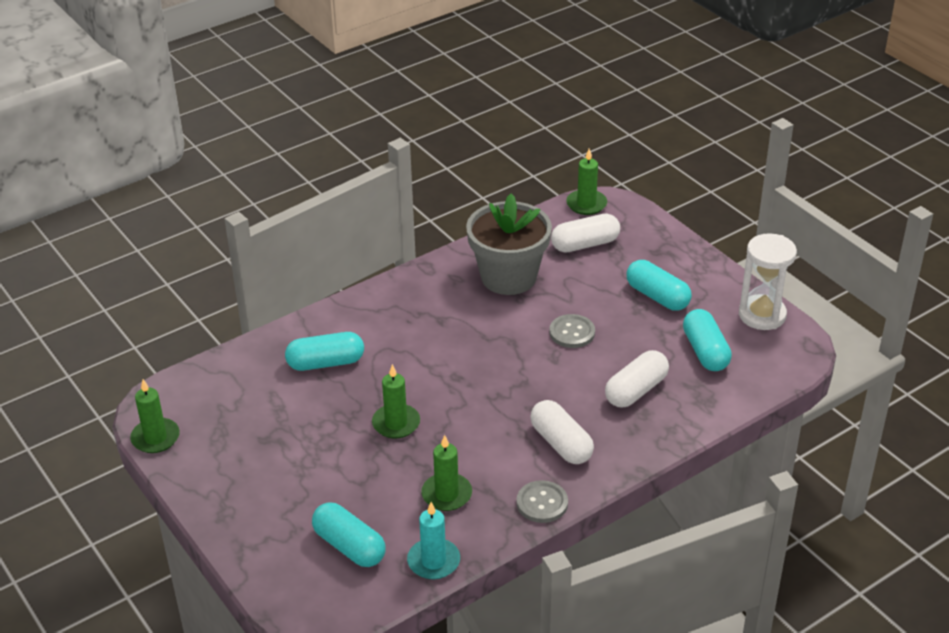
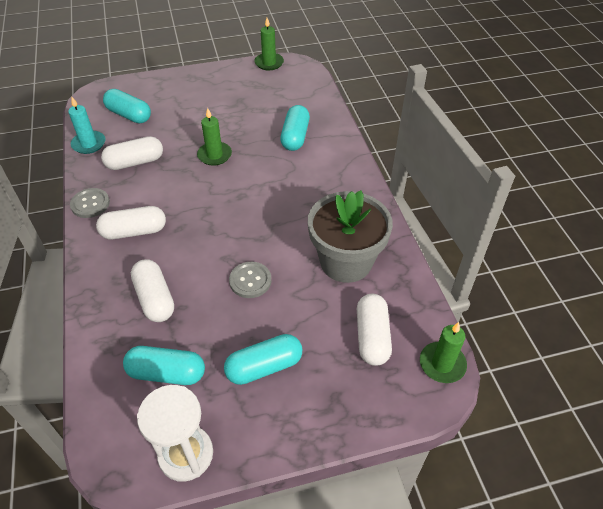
camera: 110 degrees right, 10 degrees up
turquoise capsule [312,502,386,567] -> turquoise capsule turned 60 degrees clockwise [103,89,151,123]
green candle [421,435,472,511] -> white capsule [101,136,163,170]

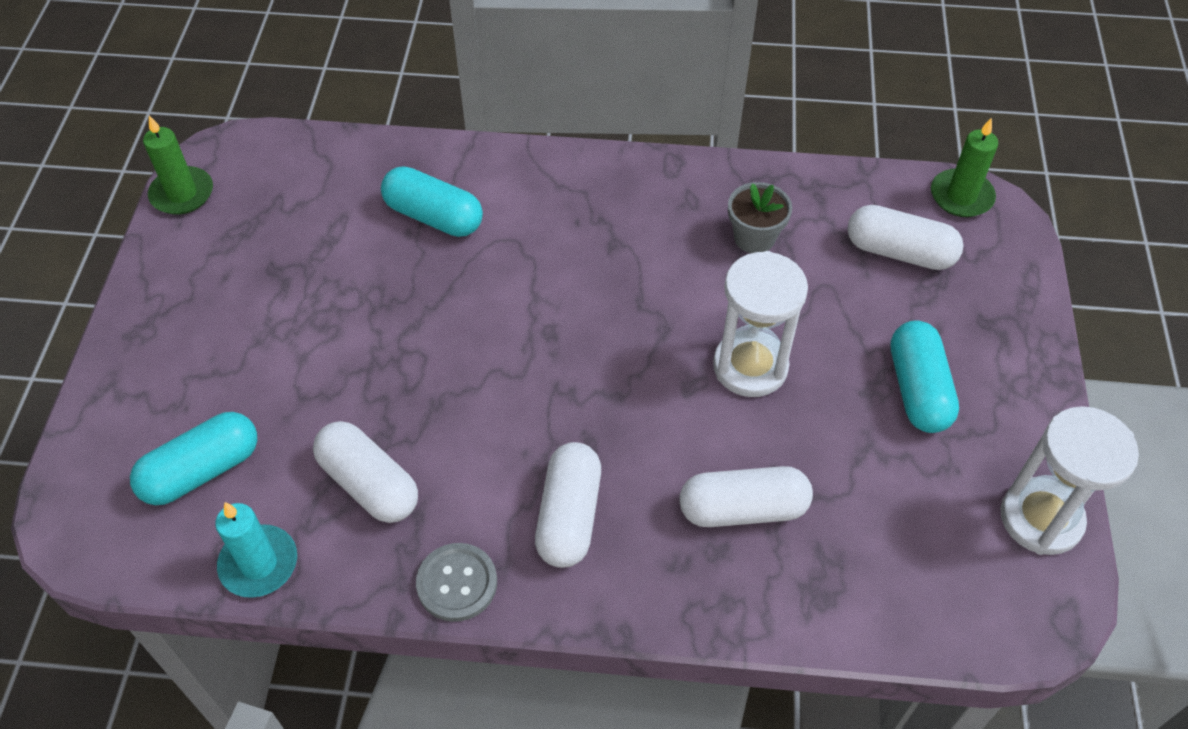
camera: 70 degrees left, 5 degrees up
white capsule [101,136,163,170] -> white capsule turned 45 degrees counterclockwise [313,421,418,523]
turquoise capsule [123,346,205,385] -> none
green candle [197,108,232,166] -> none
grey button [229,262,271,298] -> white hourglass [713,251,808,397]
grey flower pot [308,191,393,283] -> grey flower pot [728,182,792,253], size x0.49

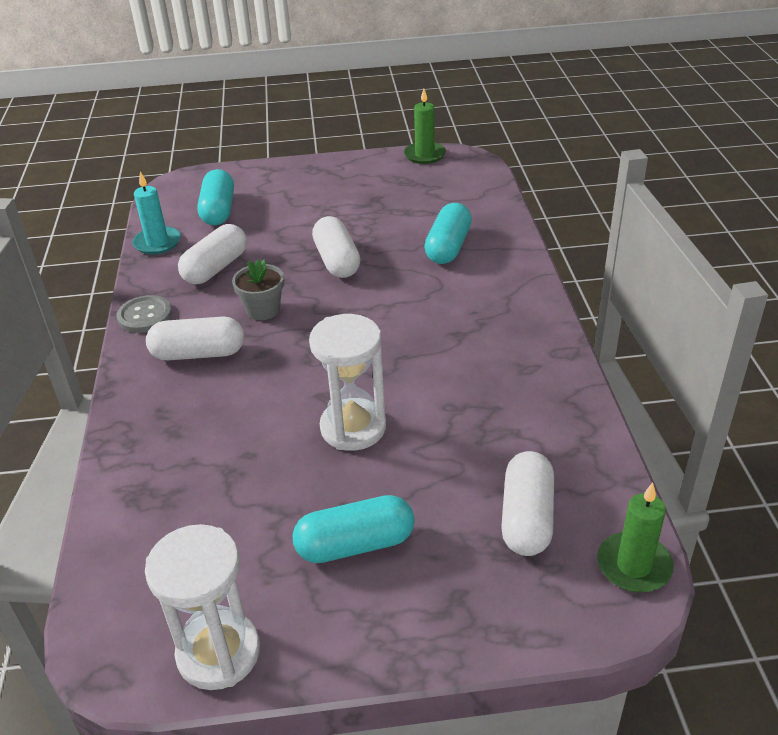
camera: 80 degrees right, 15 degrees down
turquoise capsule [130,412,257,505] -> turquoise capsule turned 45 degrees clockwise [197,169,234,225]
white capsule [680,466,813,527] -> white capsule moved to [312,216,360,278]
grey flower pot [728,182,792,253] -> grey flower pot moved to [232,259,284,320]

